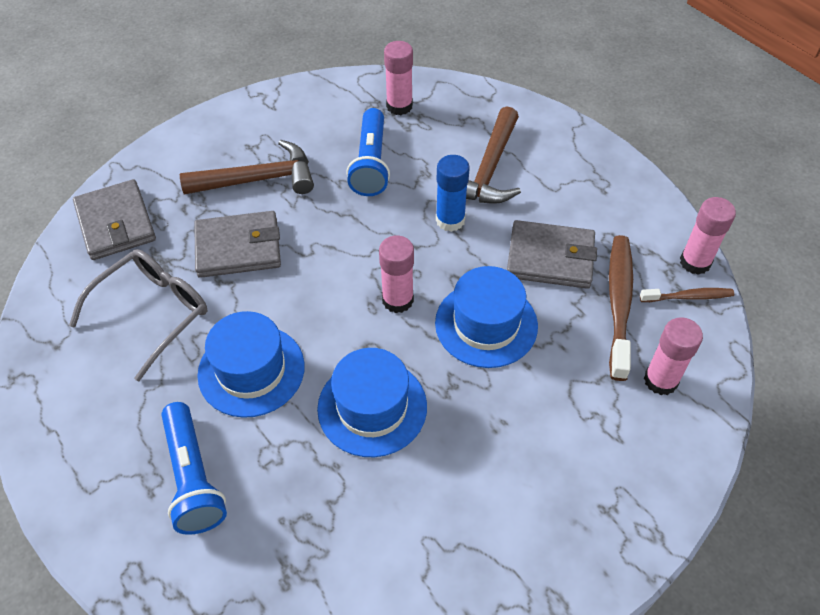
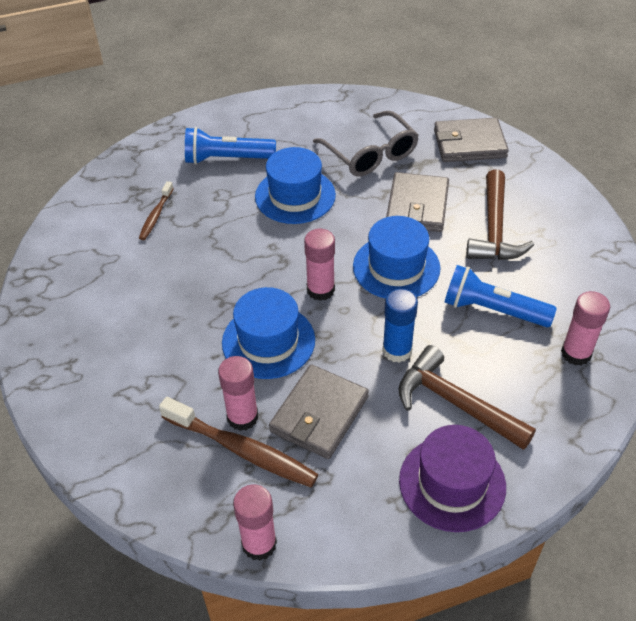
camera: 110 degrees right, 5 degrees down
blue hat [317,348,427,457] -> blue hat moved to [353,216,441,299]
brown toothbrush [640,288,734,302] -> brown toothbrush moved to [139,181,174,240]
pink glue stick [644,317,703,395] -> pink glue stick moved to [218,356,258,431]
none -> purple hat [399,425,506,532]

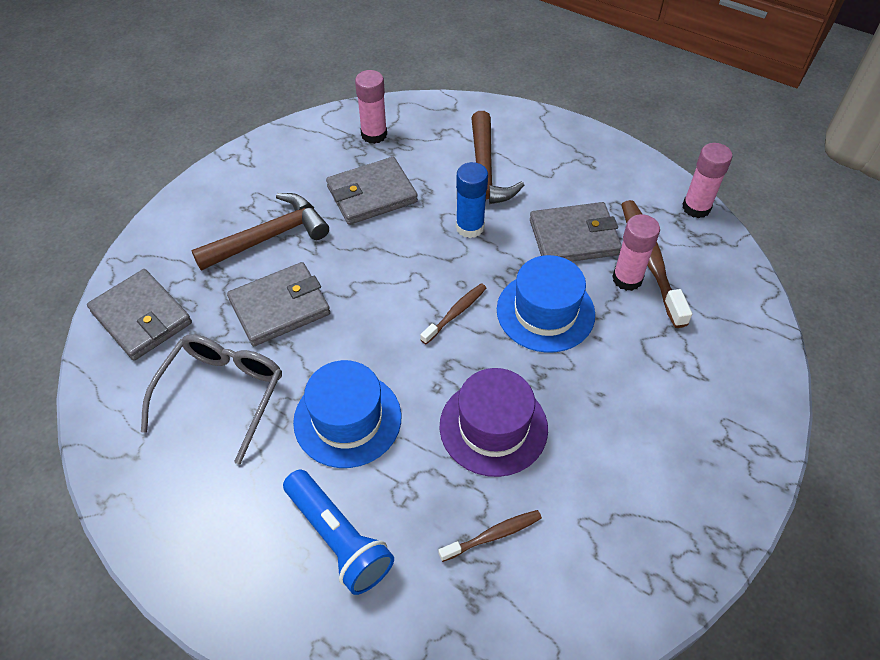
camera: 130 degrees left, 5 degrees up
pink glue stick [304,229,335,301] -> brown toothbrush [420,283,486,344]
blue hat [353,216,441,299] -> none
purple hat [399,425,506,532] -> purple hat moved to [440,368,548,477]
blue flashlight [444,265,557,327] -> grey wallet [326,157,418,225]

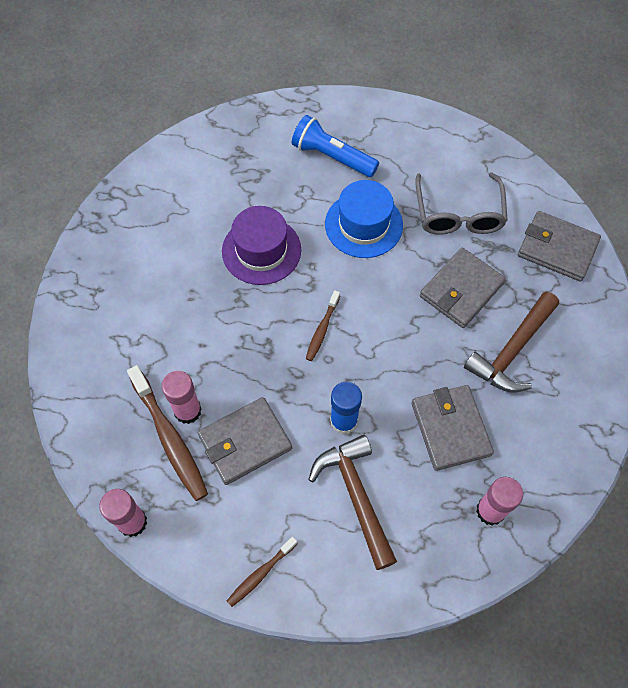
camera: 160 degrees right, 10 degrees up
grey wallet [326,157,418,225] -> grey wallet turned 60 degrees counterclockwise [412,385,494,471]
brown toothbrush [438,510,542,562] -> brown toothbrush moved to [227,537,298,607]
blue hat [497,255,595,353] -> none

